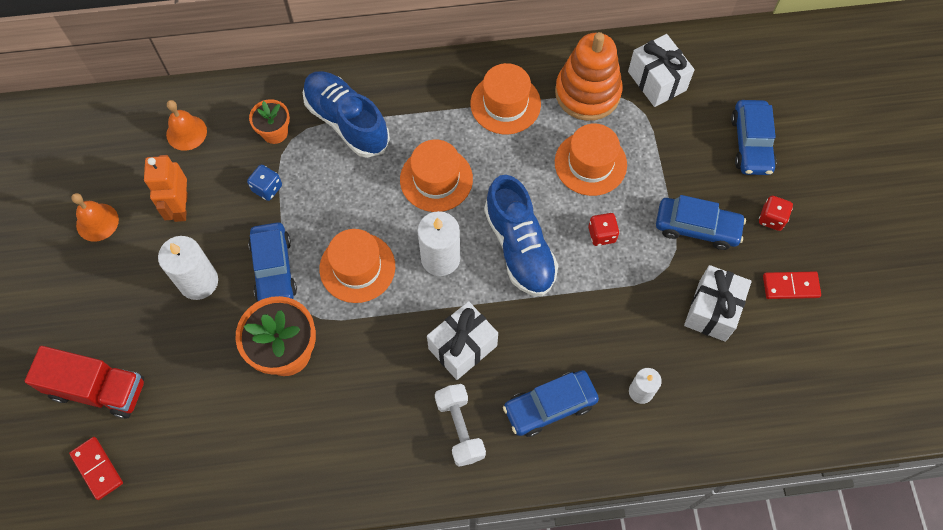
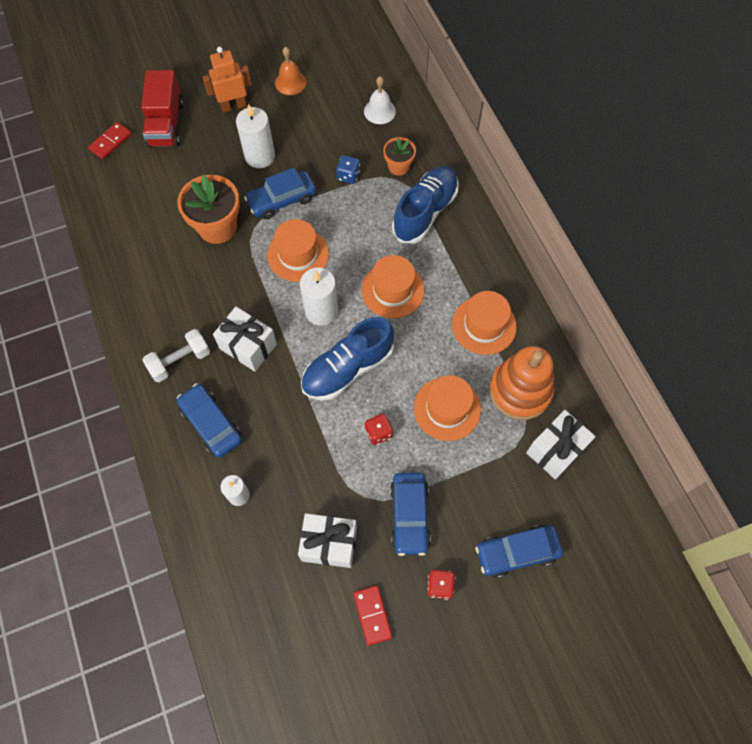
camera: 75 degrees right, 0 degrees up
orange robot [144,155,187,222] -> orange robot moved to [202,47,252,113]
orange bell [166,100,207,151] -> white bell [364,76,396,124]

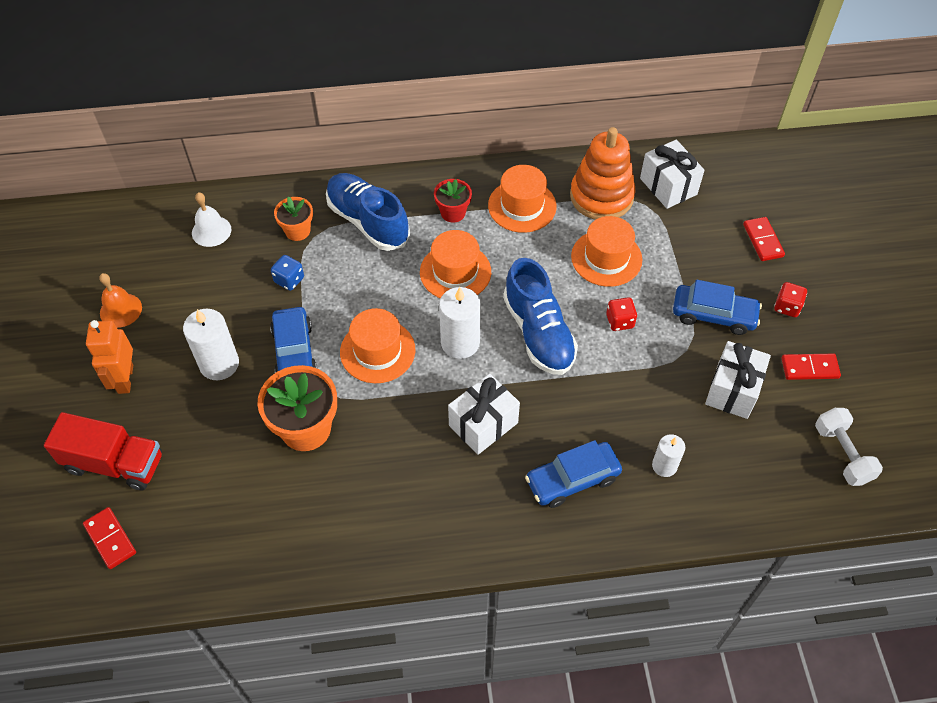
camera: 75 degrees left, 10 degrees down
white dumbbell [142,329,210,382] -> white dumbbell moved to [815,408,883,486]
blue car [475,525,563,578] -> red domino [743,217,785,261]
none -> red flower pot [434,179,472,223]

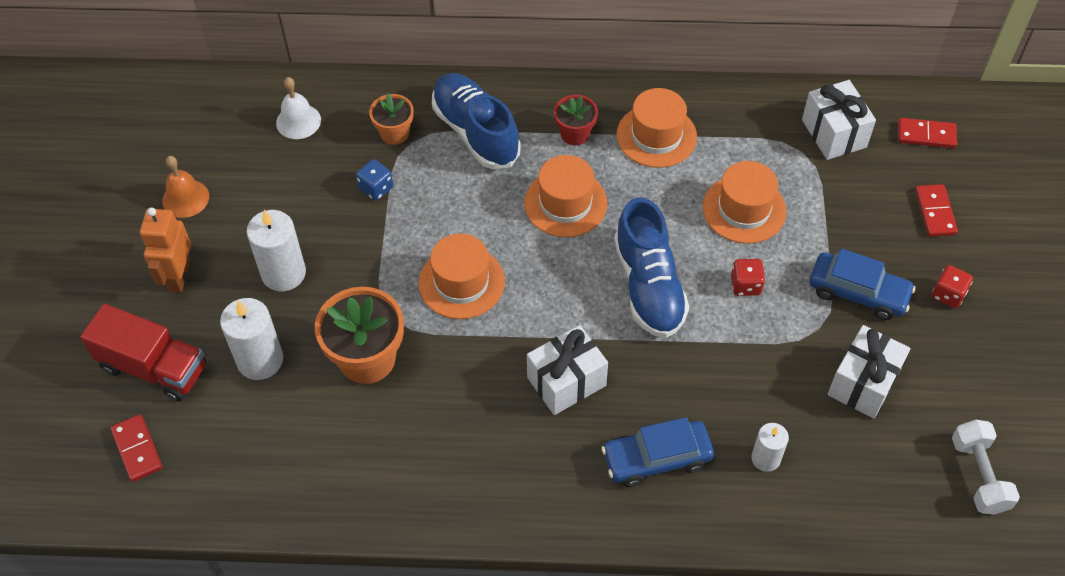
camera: 10 degrees right, 0 degrees up
blue car [270,307,317,373] -> none
white candle [439,287,481,359] -> white candle moved to [220,298,283,380]
orange stacking toy [570,127,635,220] -> none
red domino [781,354,841,380] -> red domino moved to [898,118,957,148]

